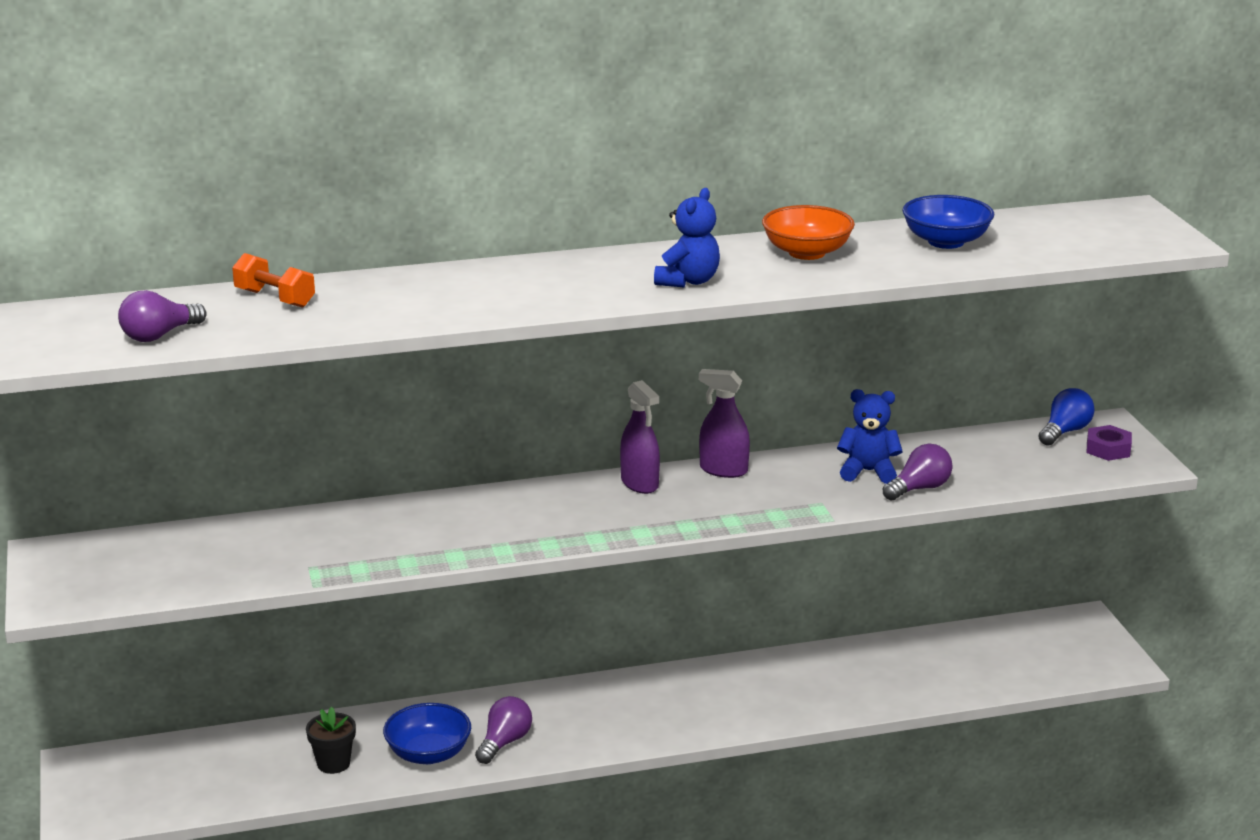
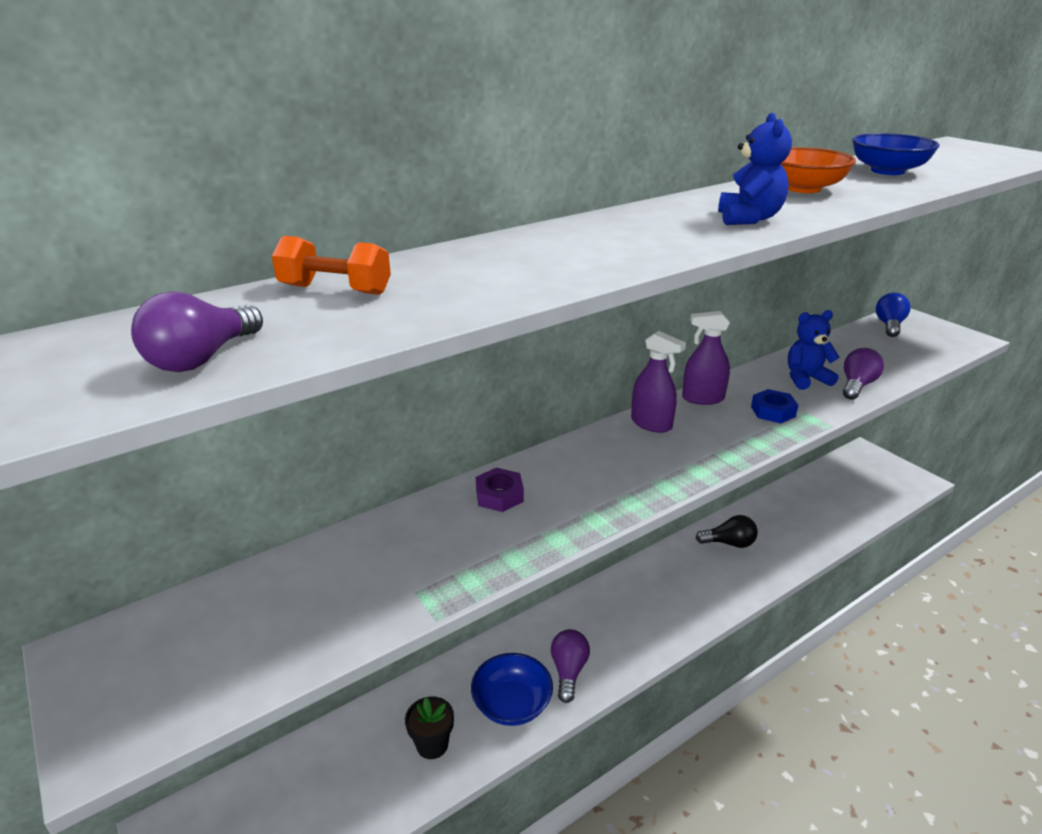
camera: 20 degrees left, 5 degrees up
purple nut [1087,425,1132,461] -> purple nut moved to [476,468,524,512]
none -> black light bulb [696,515,758,548]
none -> blue nut [751,389,798,423]

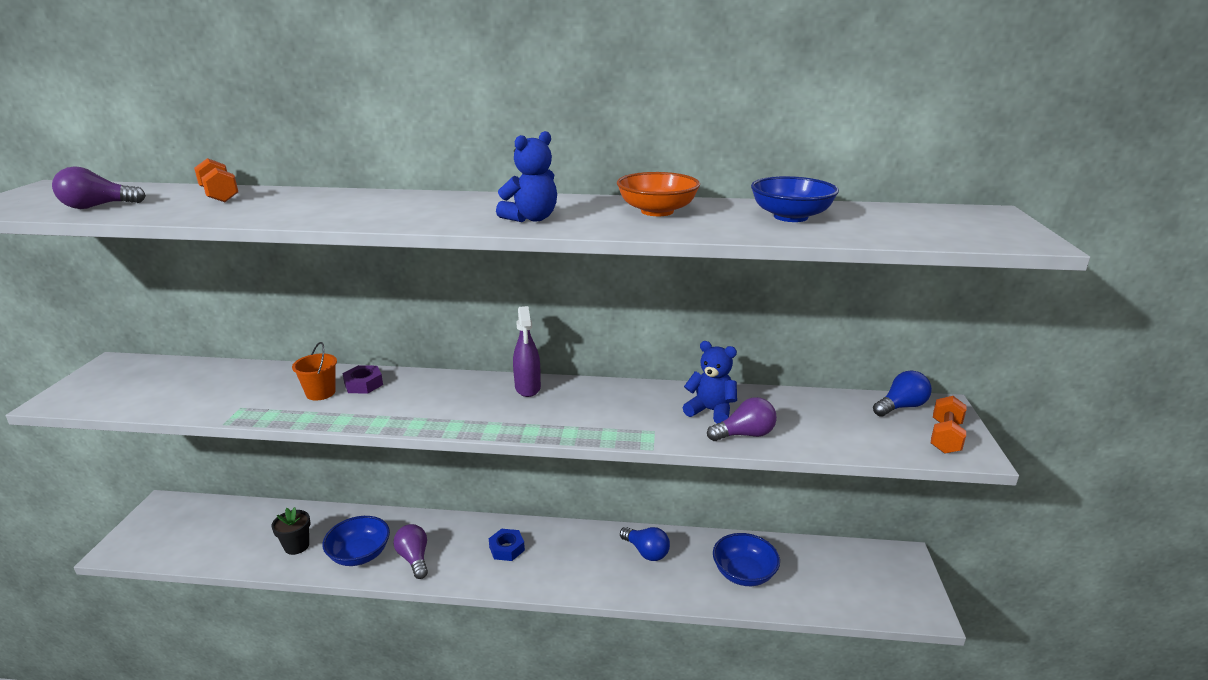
camera: 40 degrees right, 5 degrees down
purple light bulb [551,629,590,703] -> purple light bulb turned 75 degrees counterclockwise [393,524,428,579]
purple spray bottle [682,311,730,405] -> none
black light bulb [696,515,758,548] -> blue light bulb [620,527,670,561]
blue nut [751,389,798,423] -> blue nut moved to [489,529,525,561]
none -> orange bucket [292,342,337,401]
none -> blue bowl [713,533,780,586]
none -> orange dumbbell [931,396,966,454]

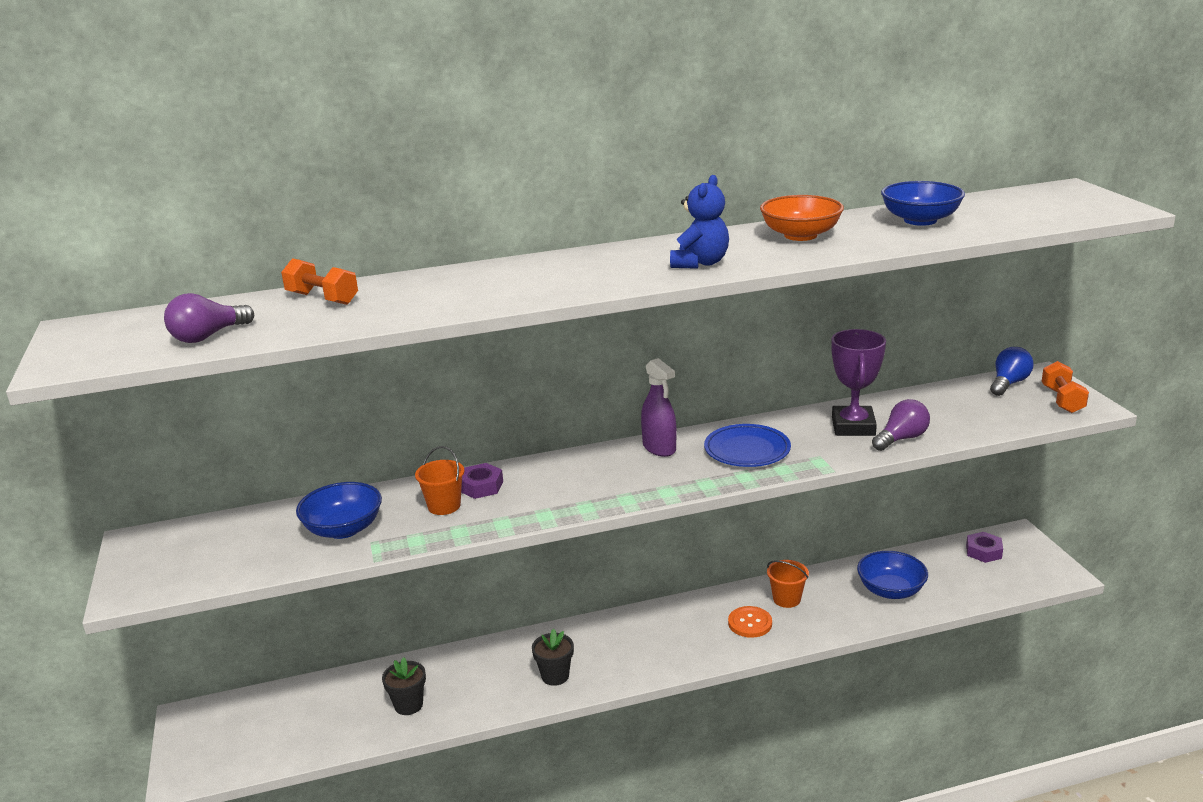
camera: 20 degrees left, 0 degrees up
blue bowl [322,516,390,566] -> blue bowl moved to [296,482,382,539]
purple light bulb [393,524,428,579] -> black flower pot [532,629,574,686]
blue nut [489,529,525,561] -> none
blue light bulb [620,527,670,561] -> orange bucket [767,560,809,608]
blue teddy bear [683,341,737,423] -> purple trophy [832,329,886,436]
none -> blue plate [704,424,791,467]
none -> orange button [728,606,772,638]
none -> purple nut [966,532,1003,563]

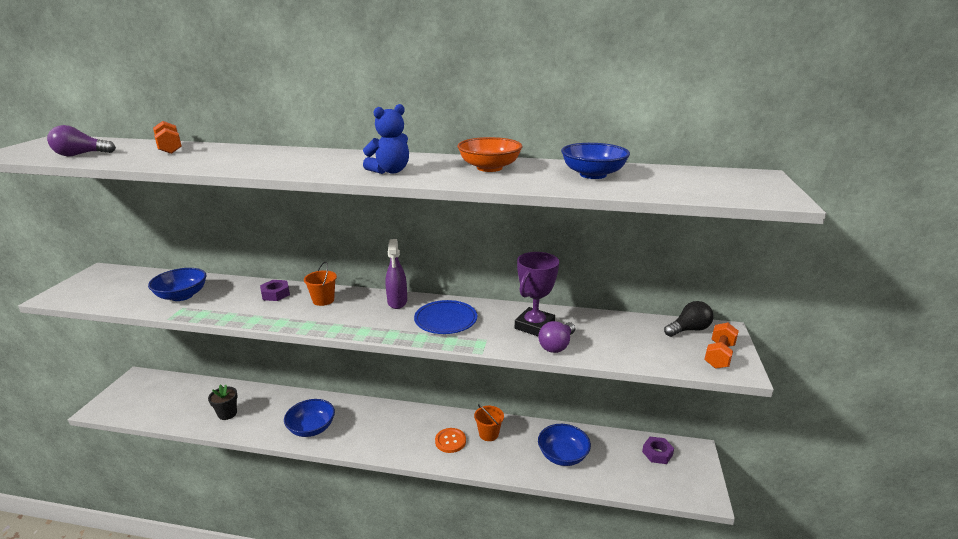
camera: 25 degrees right, 0 degrees up
orange bucket [415,446,464,515] -> orange bucket moved to [304,262,337,306]
black flower pot [532,629,574,686] -> blue bowl [284,399,335,437]
purple light bulb [872,399,930,451] -> purple light bulb turned 135 degrees clockwise [538,321,575,353]
blue light bulb [990,347,1034,396] -> black light bulb [664,301,714,337]

